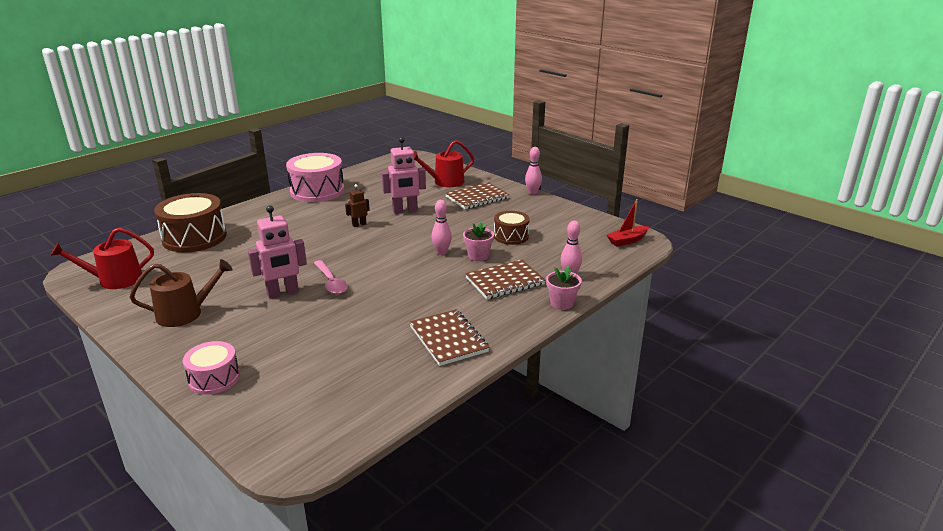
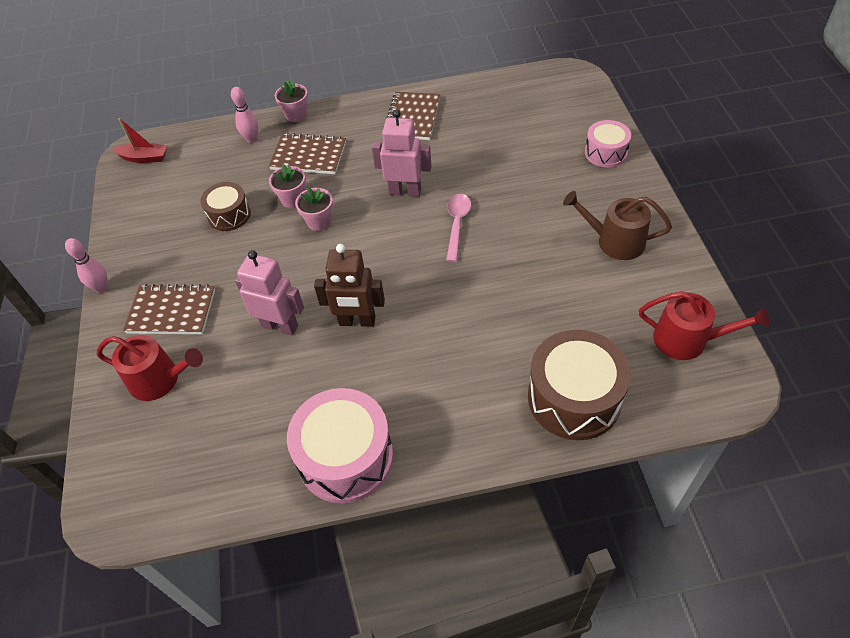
camera: 140 degrees left, 25 degrees up
pink robot [248,205,307,299] -> pink robot moved to [372,109,432,197]
brown robot [345,184,370,227] -> brown robot [314,244,385,327], size x1.83
pink bowling pin [432,200,452,255] -> pink flower pot [295,187,333,231]

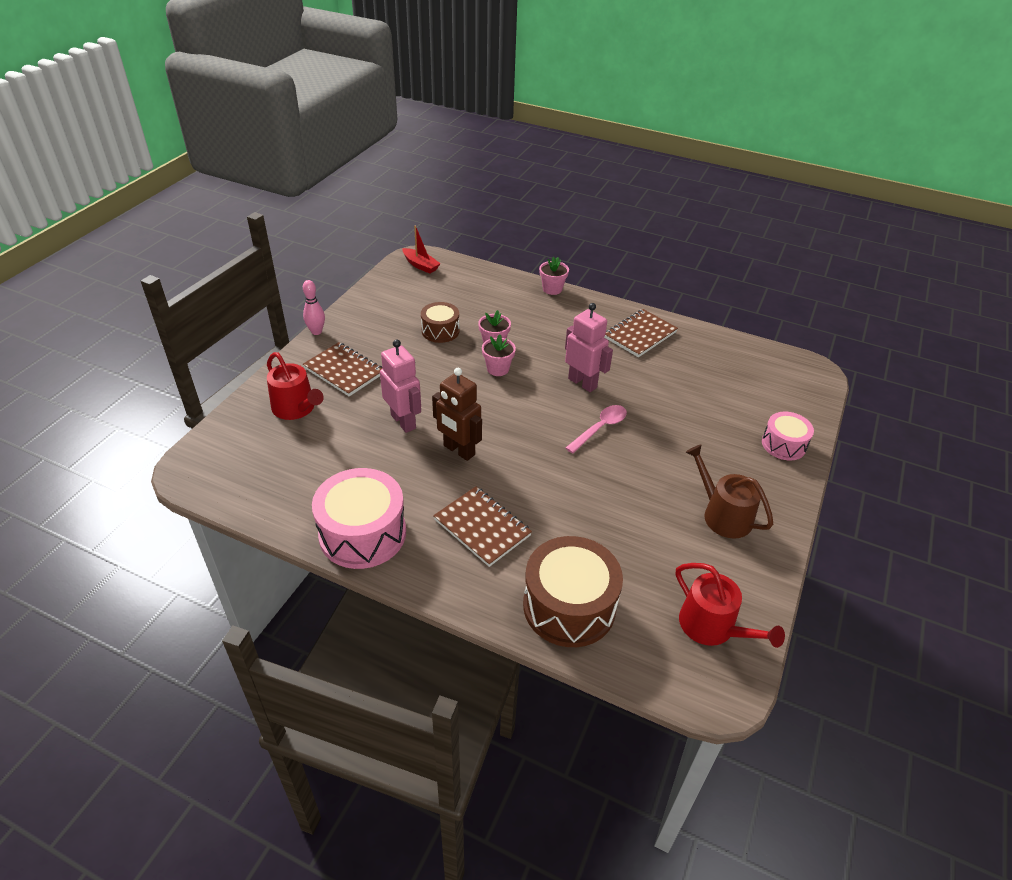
camera: 30 degrees right, 10 degrees down
pink bowling pin [231,87,258,143] -> none
brown notebook [269,133,346,174] -> brown notebook moved to [433,487,532,567]

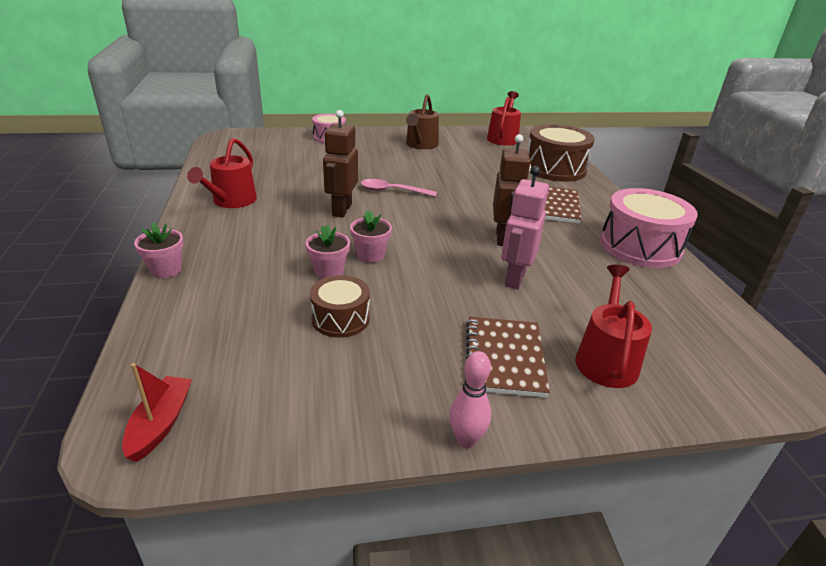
camera: 125 degrees left, 10 degrees down
pink robot [565,303,613,392] -> brown robot [323,110,358,217]
brown notebook [604,309,678,357] -> red watering can [187,138,257,208]

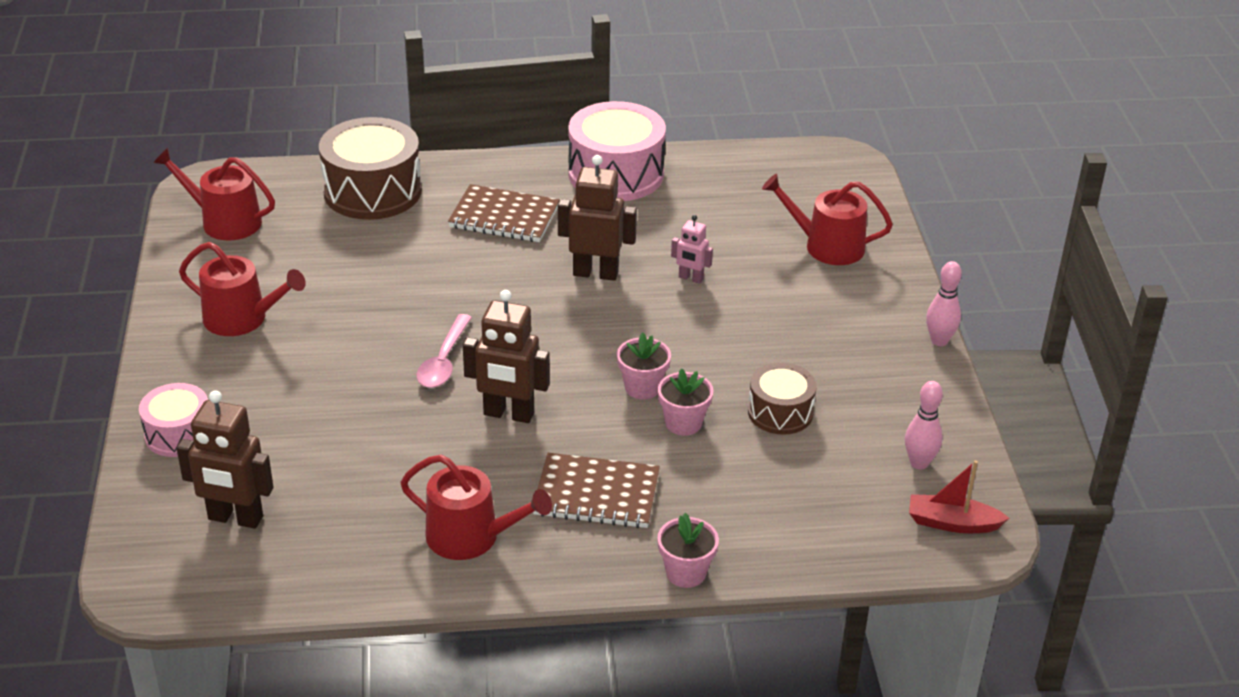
camera: 85 degrees left, 5 degrees up
brown watering can [406,94,439,149] -> red watering can [179,242,306,336]
brown notebook [466,317,550,398] -> brown notebook moved to [533,453,660,528]
pink robot [501,166,549,289] -> pink robot [671,215,713,284], size x0.55
none -> brown robot [176,390,273,529]
none -> pink bowling pin [905,381,943,469]

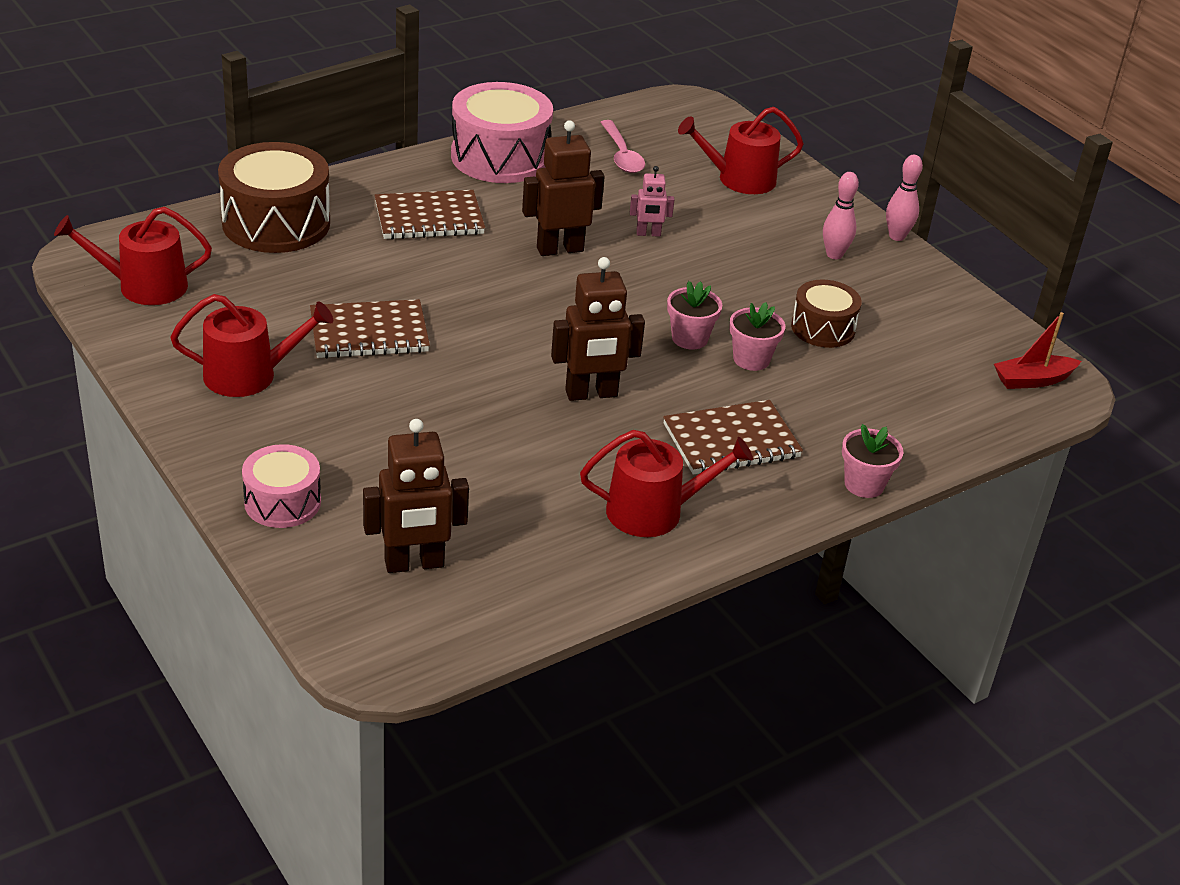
camera: 30 degrees left, 0 degrees up
pink spoon [416,314,472,388] -> pink spoon moved to [600,120,645,173]
pink bowling pin [905,381,943,469] -> pink bowling pin moved to [823,172,859,259]
none -> brown notebook [310,299,430,358]

